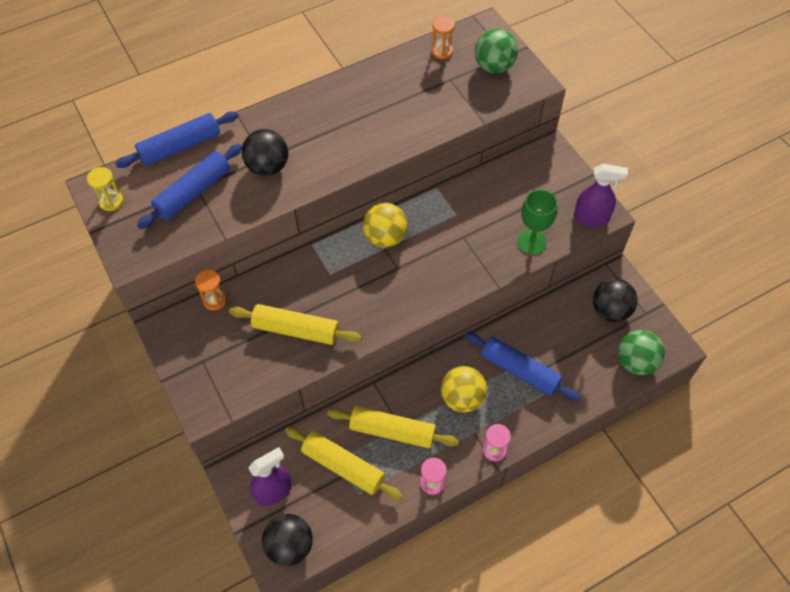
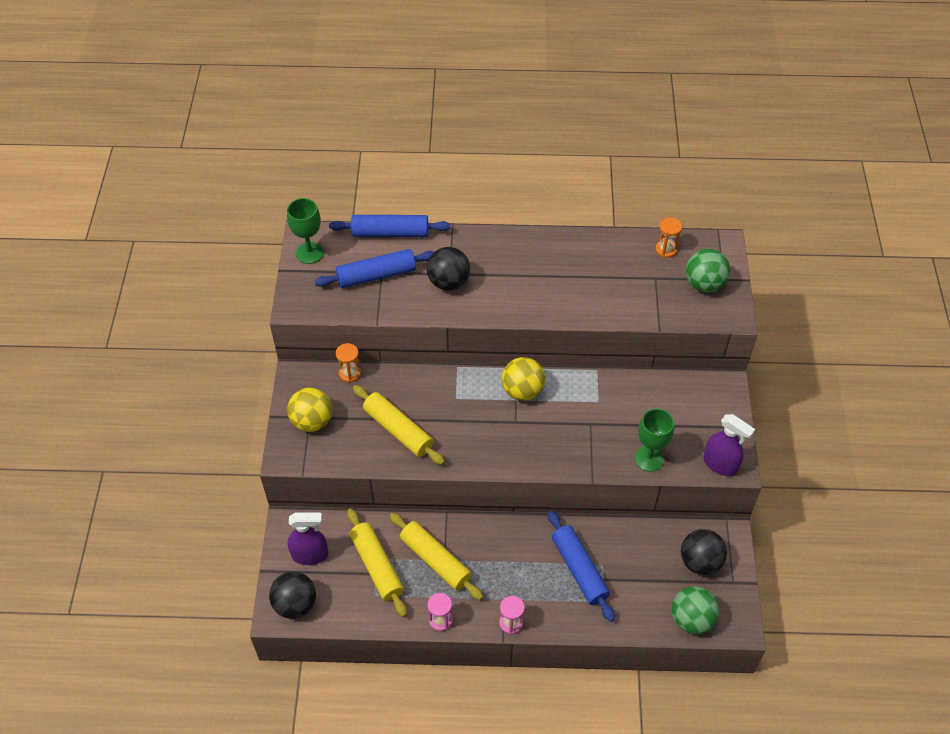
camera: 30 degrees right, 5 degrees down
yellow hourglass [87,167,123,211] -> green goblet [287,198,324,264]
yellow ball [441,366,487,413] -> yellow ball moved to [287,387,332,432]

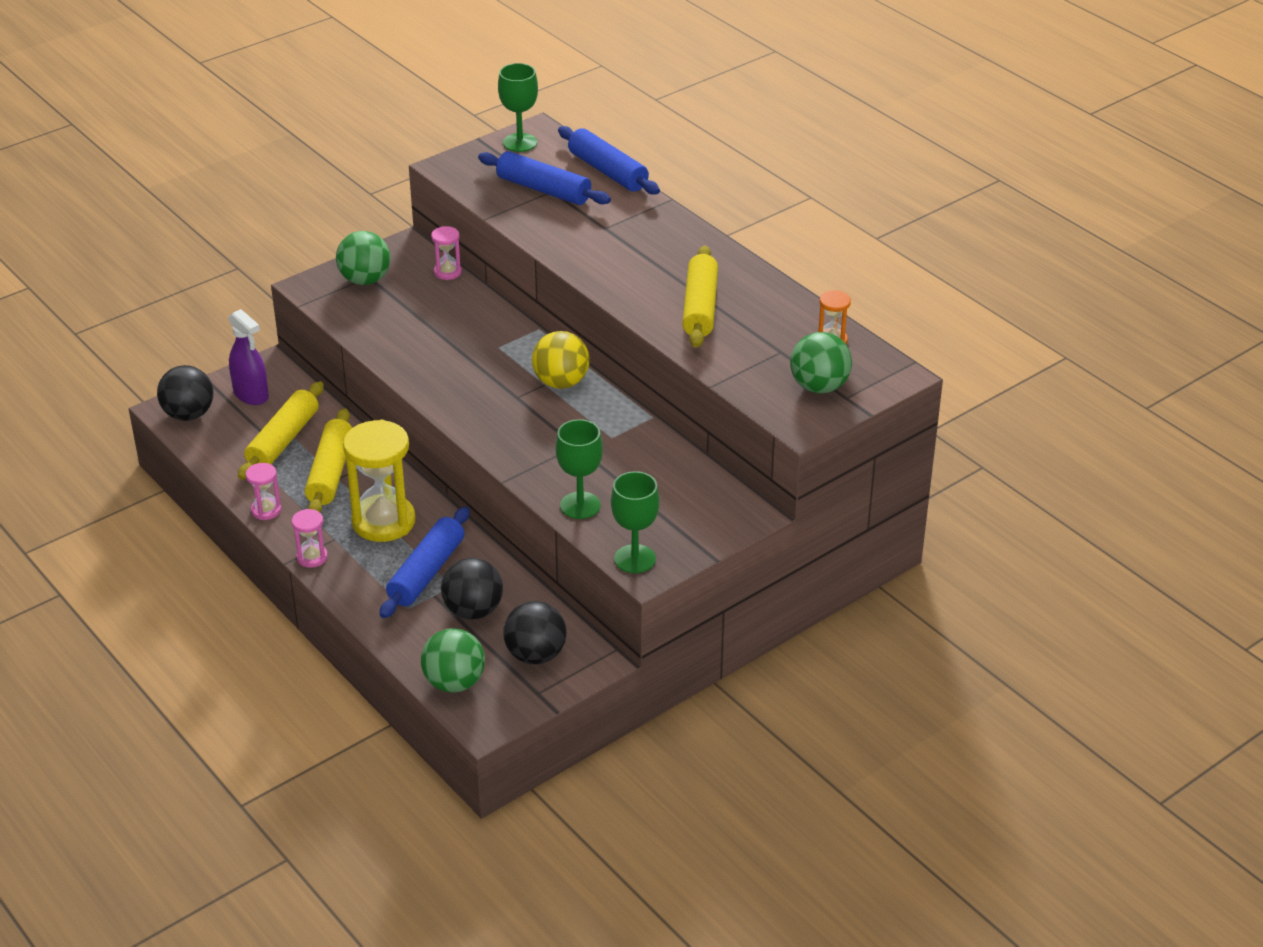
camera: 50 degrees right, 15 degrees down
yellow ball [287,387,332,432] -> green ball [336,231,390,285]
orange hourglass [336,343,361,383] -> pink hourglass [431,226,462,280]
yellow rolling pin [353,385,445,465] -> yellow rolling pin moved to [682,246,718,348]
black ball [427,247,470,291] -> black ball moved to [441,558,503,619]
purple spray bottle [703,414,755,476] -> green goblet [611,471,660,573]
none -> yellow hourglass [343,420,415,542]

